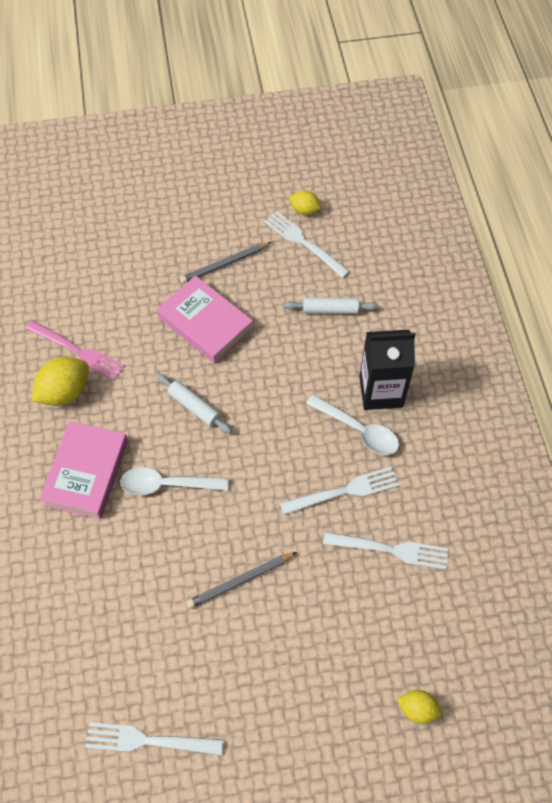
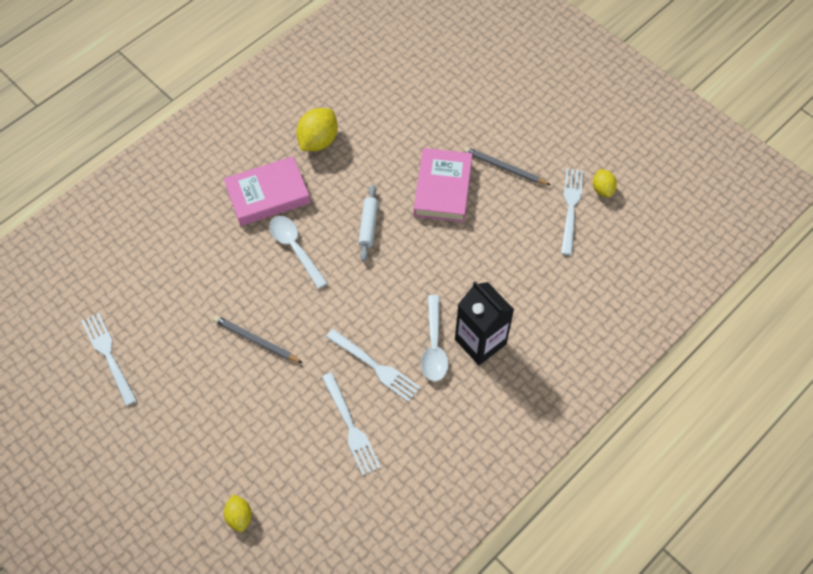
camera: 55 degrees right, 0 degrees up
pink fork [25,320,125,381] -> none
yellow lemon [31,357,89,406] -> yellow lemon turned 75 degrees counterclockwise [296,108,338,151]
white rolling pin [284,297,378,314] -> none

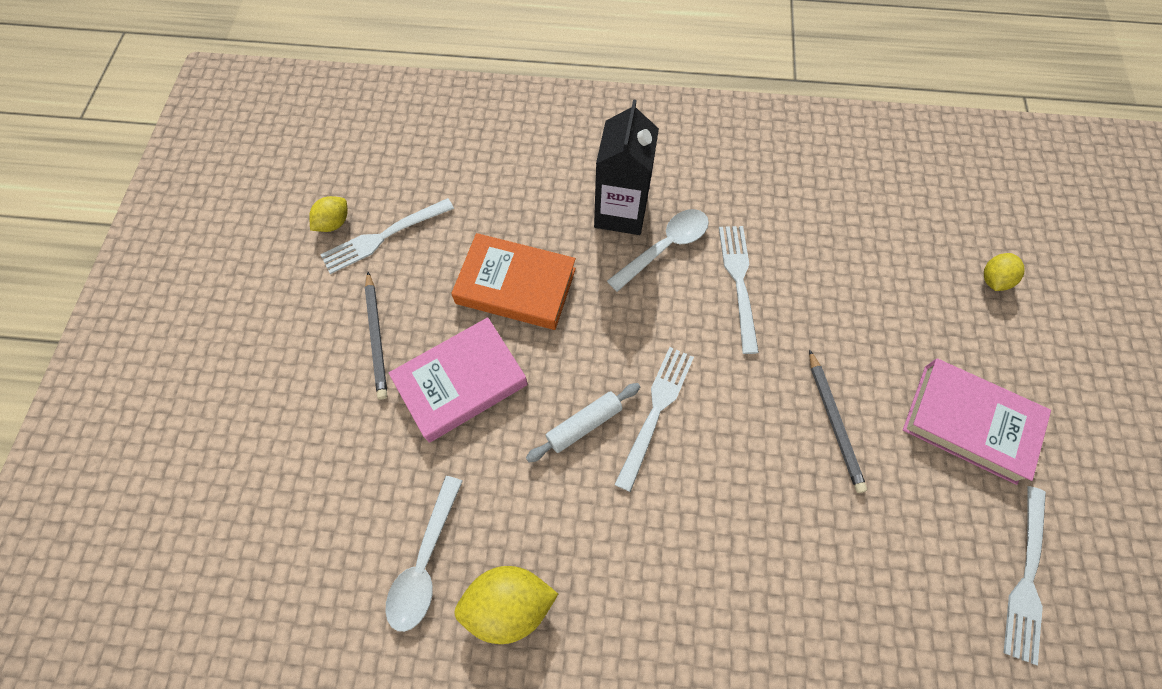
camera: 130 degrees left, 5 degrees up
pink book [224,156,310,226] -> pink book moved to [903,359,1051,485]
white spoon [269,216,328,289] -> white spoon moved to [386,476,463,632]
white fork [322,372,381,475] -> white fork moved to [614,347,694,492]
none -> orange book [451,233,576,330]

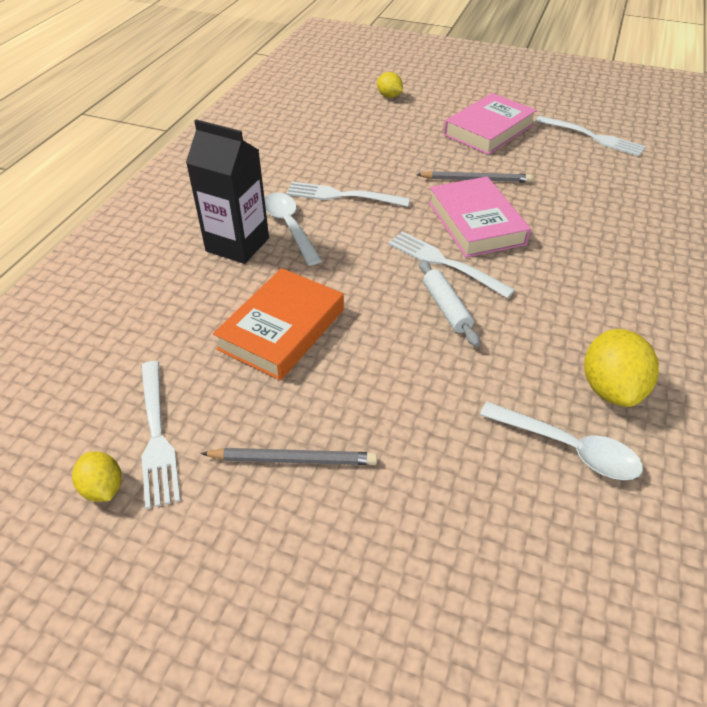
camera: 75 degrees left, 20 degrees down
pink book [389,317,528,443] -> pink book moved to [428,177,531,258]

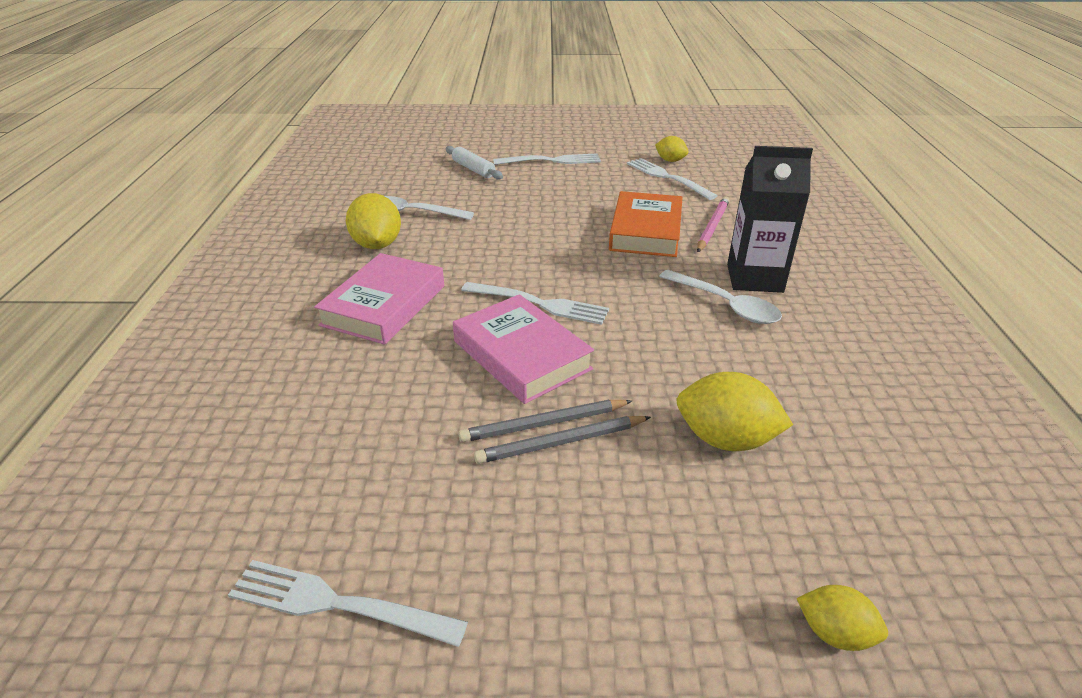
camera: 160 degrees right, 10 degrees down
grey pencil [201,448,377,465] -> grey pencil moved to [474,416,651,464]
white fork [286,182,410,207] -> white fork moved to [493,153,601,165]
white rolling pin [419,259,480,346] -> white rolling pin moved to [446,146,503,180]
pink book [444,93,537,155] -> pink book moved to [314,253,444,345]
none -> yellow lemon [676,372,793,451]
none -> pink pencil [697,197,730,252]

